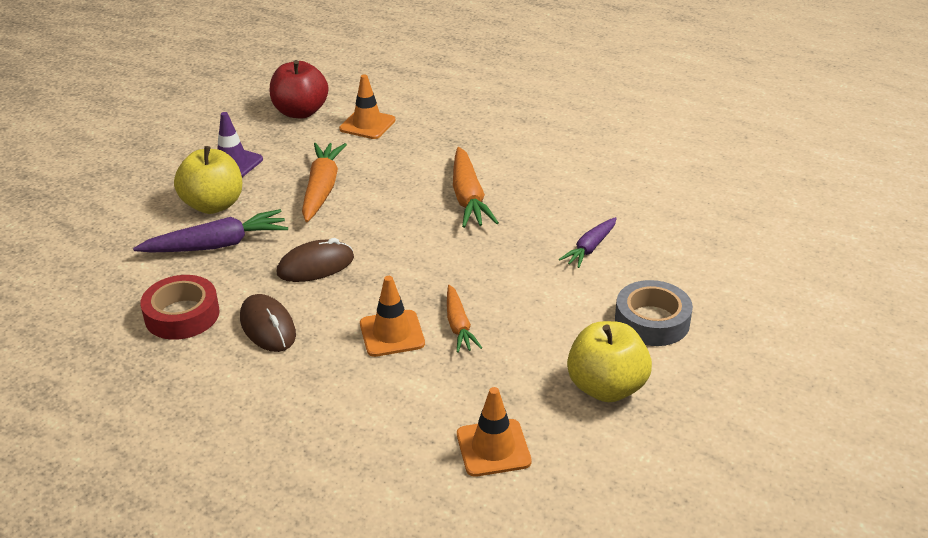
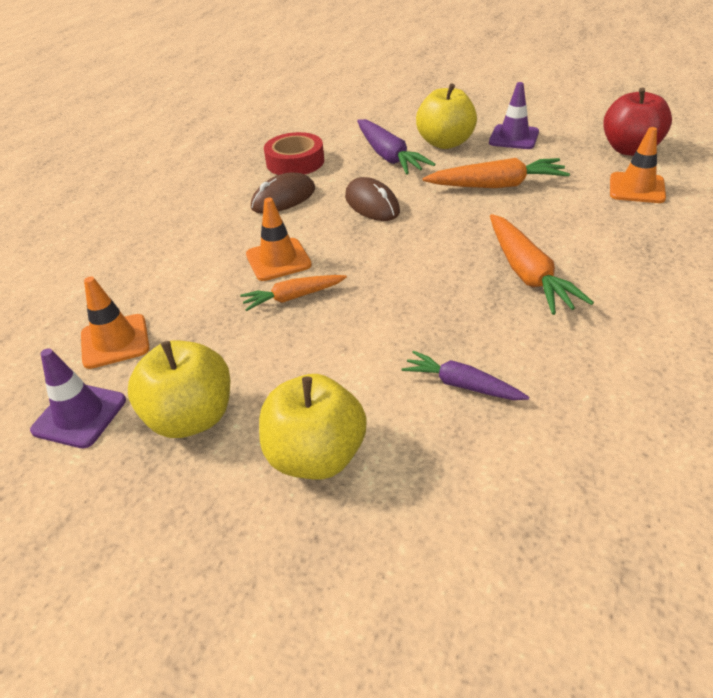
camera: 85 degrees right, 5 degrees up
orange carrot [453,147,499,228] -> orange carrot turned 90 degrees counterclockwise [490,214,594,315]
grey tape [615,280,693,346] -> yellow apple [259,374,367,479]
none -> purple traffic cone [30,348,126,448]

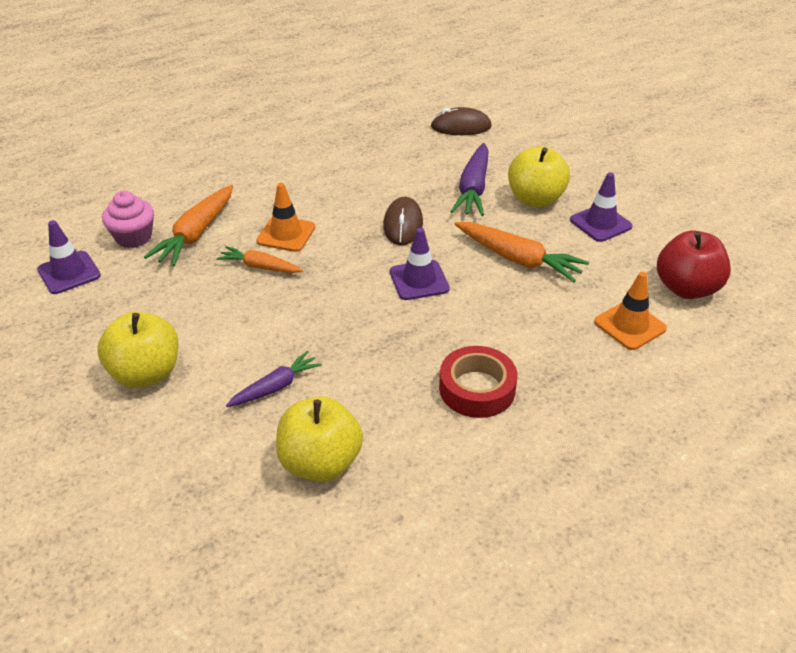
camera: 35 degrees right, 0 degrees up
orange traffic cone [81,276,150,369] -> pink cupcake [102,191,154,248]
yellow apple [128,341,230,438] -> yellow apple moved to [276,396,363,482]
brown mouse [251,173,315,214] -> brown mouse moved to [431,107,492,135]
red tape [264,132,324,175] -> red tape moved to [439,346,517,418]
purple carrot [401,351,529,400] -> purple carrot turned 75 degrees clockwise [226,351,322,407]
orange carrot [490,214,594,315] -> orange carrot moved to [144,185,233,266]
none -> purple traffic cone [390,228,450,300]

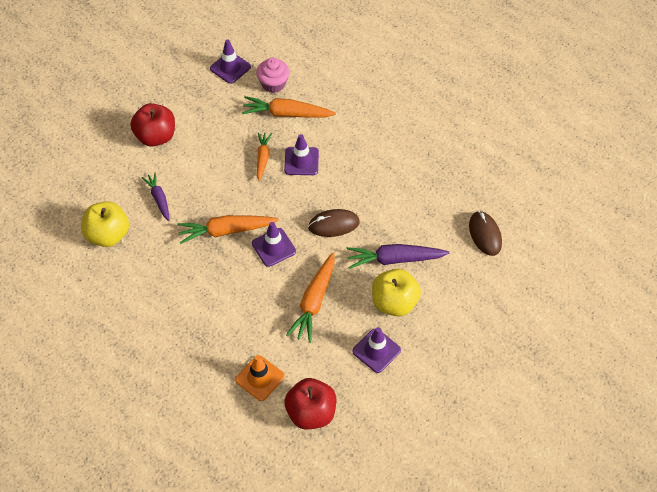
camera: 75 degrees right, 15 degrees up
yellow apple [97,312,179,388] -> red apple [131,103,175,147]
purple carrot [226,351,322,407] -> purple carrot turned 150 degrees counterclockwise [142,173,170,221]
orange traffic cone [256,183,315,252] -> purple traffic cone [284,134,319,175]
red tape [439,346,517,418] -> none
none -> orange carrot [177,215,279,244]

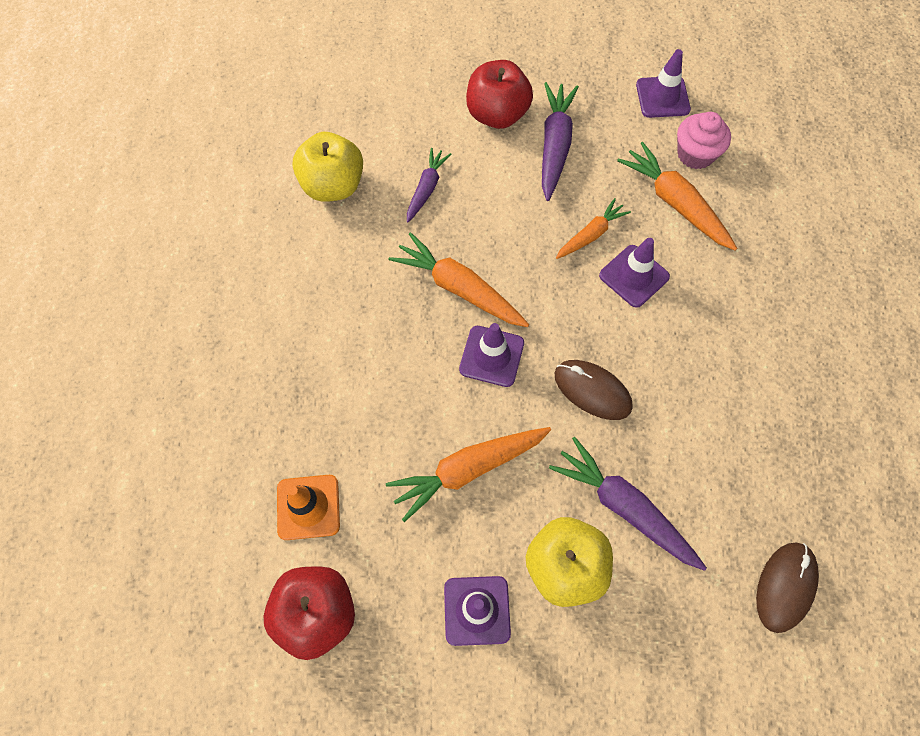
camera: 45 degrees right, 10 degrees up
none -> purple carrot [542,82,579,201]

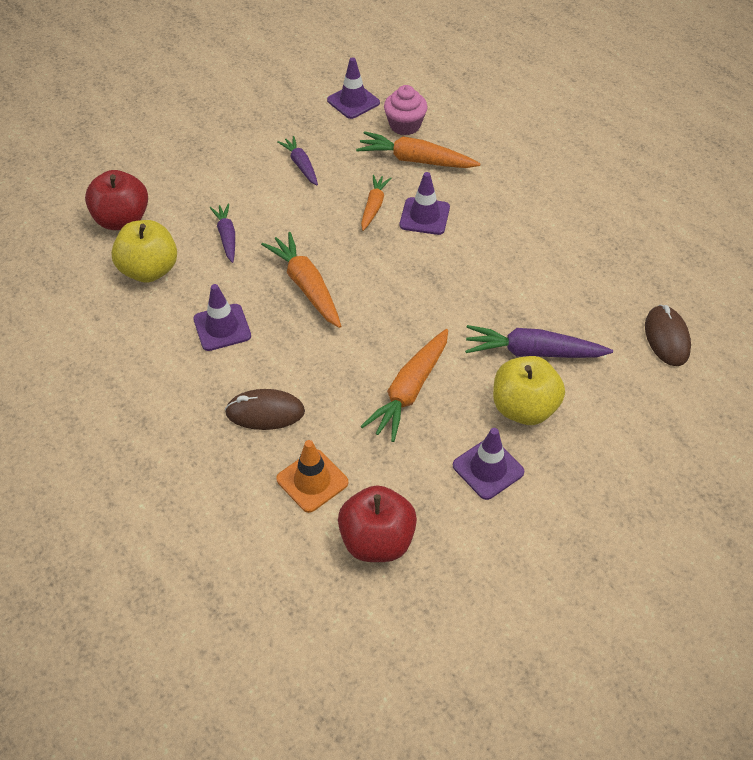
camera: 35 degrees left, 15 degrees down
orange carrot [389,232,529,327] -> orange carrot turned 60 degrees clockwise [261,232,341,328]
purple traffic cone [459,323,524,387] -> purple traffic cone moved to [193,284,251,351]
red apple [466,60,533,129] -> red apple moved to [85,170,148,230]
purple carrot [542,82,579,201] -> purple carrot [277,136,318,185], size x0.62
brown mouse [555,360,633,420] -> brown mouse moved to [225,389,305,430]

